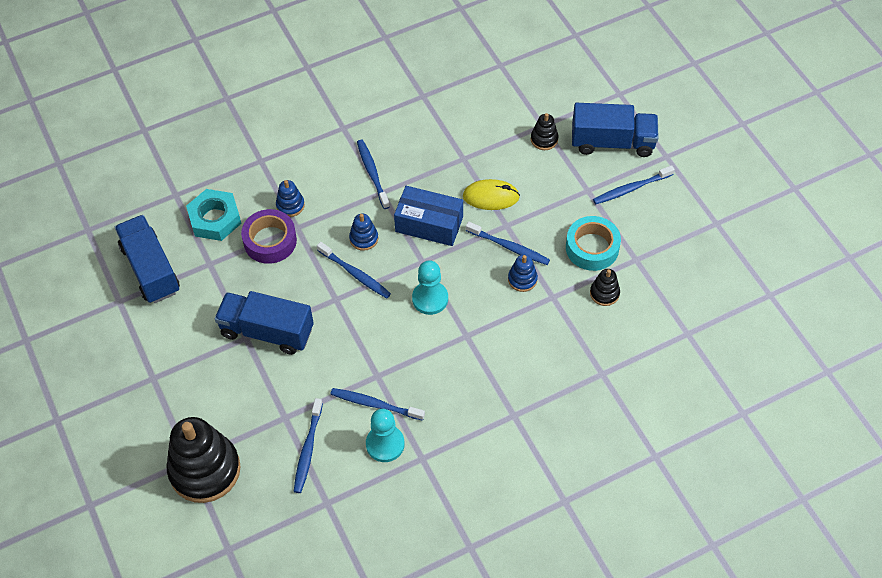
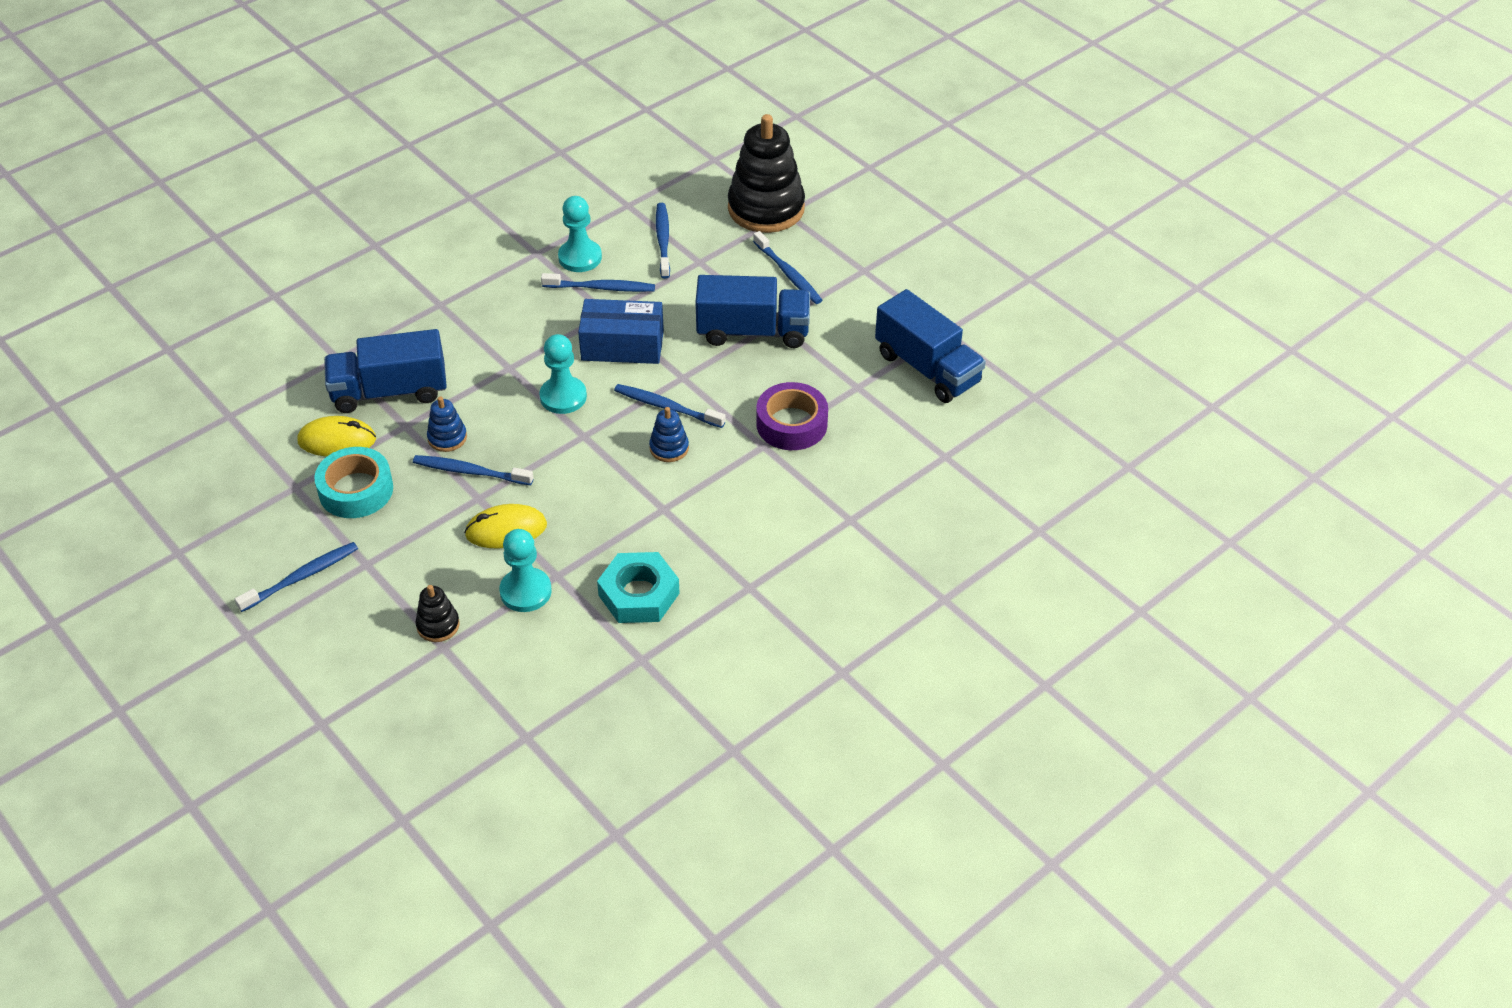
camera: 165 degrees right, 10 degrees down
turquoise nut [186,189,241,241] -> turquoise nut moved to [597,552,680,623]
blue stacking toy [276,180,305,217] -> none
blue toothbrush [357,140,390,209] -> blue toothbrush moved to [753,231,822,304]
blue box [394,186,463,246] -> blue box moved to [578,299,664,364]
blue truck [572,103,659,157] -> blue truck moved to [324,329,447,413]
black stacking toy [590,269,620,306] -> yellow mouse [297,416,376,457]
none -> turquoise pawn [499,529,552,612]

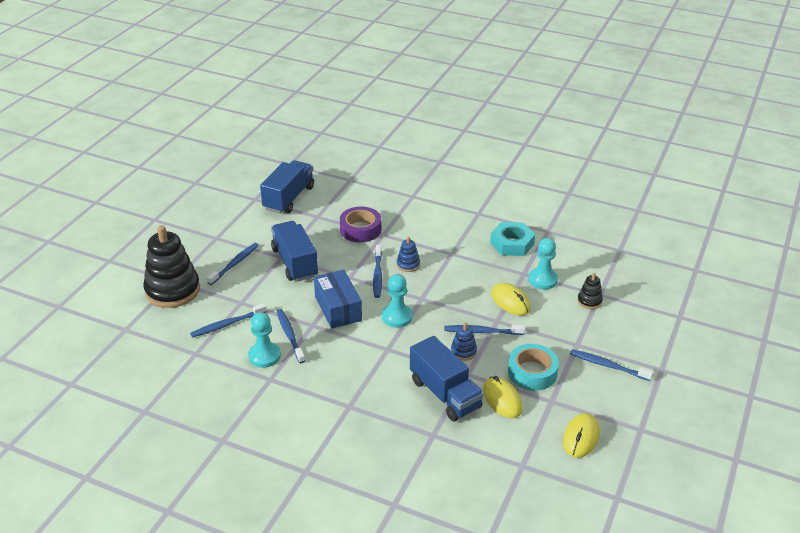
camera: 115 degrees left, 10 degrees down
blue toothbrush [413,455,533,485] -> blue toothbrush turned 105 degrees clockwise [444,325,525,335]
none -> yellow mouse [563,413,600,458]

